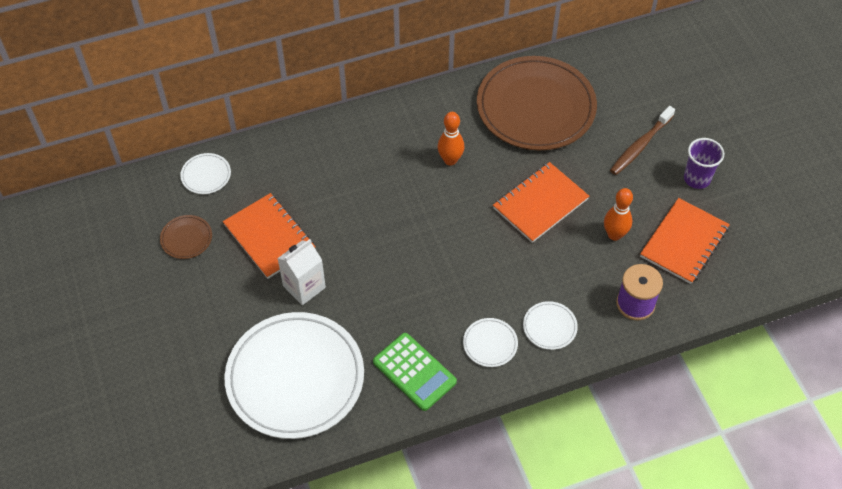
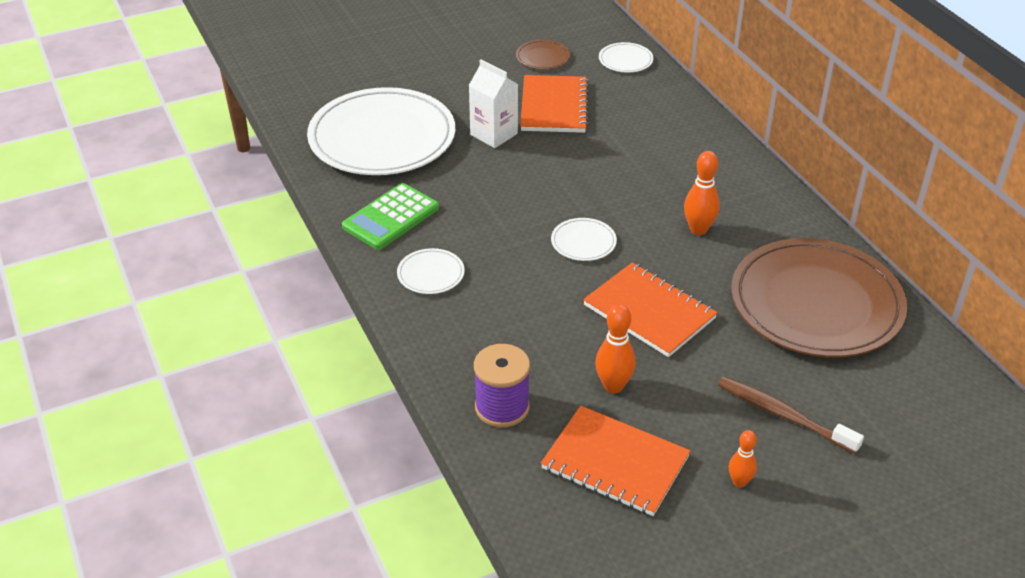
camera: 85 degrees right, 15 degrees down
orange notebook [223,193,316,279] -> orange notebook turned 45 degrees counterclockwise [520,75,589,133]
white plate [523,301,578,350] -> white plate moved to [551,218,617,261]
purple cup [684,138,724,189] -> orange bowling pin [729,430,757,488]

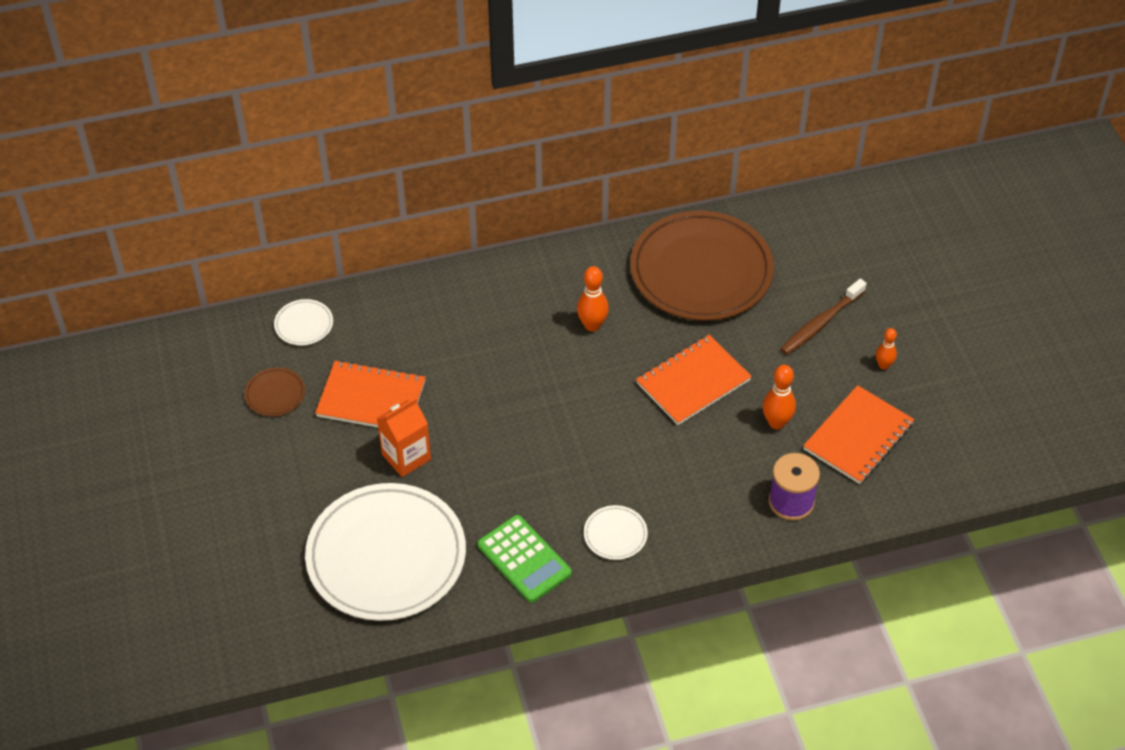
camera: 80 degrees left, 10 degrees up
white carton [469,59,518,148] -> orange carton [377,398,431,477]
white plate [551,218,617,261] -> none

